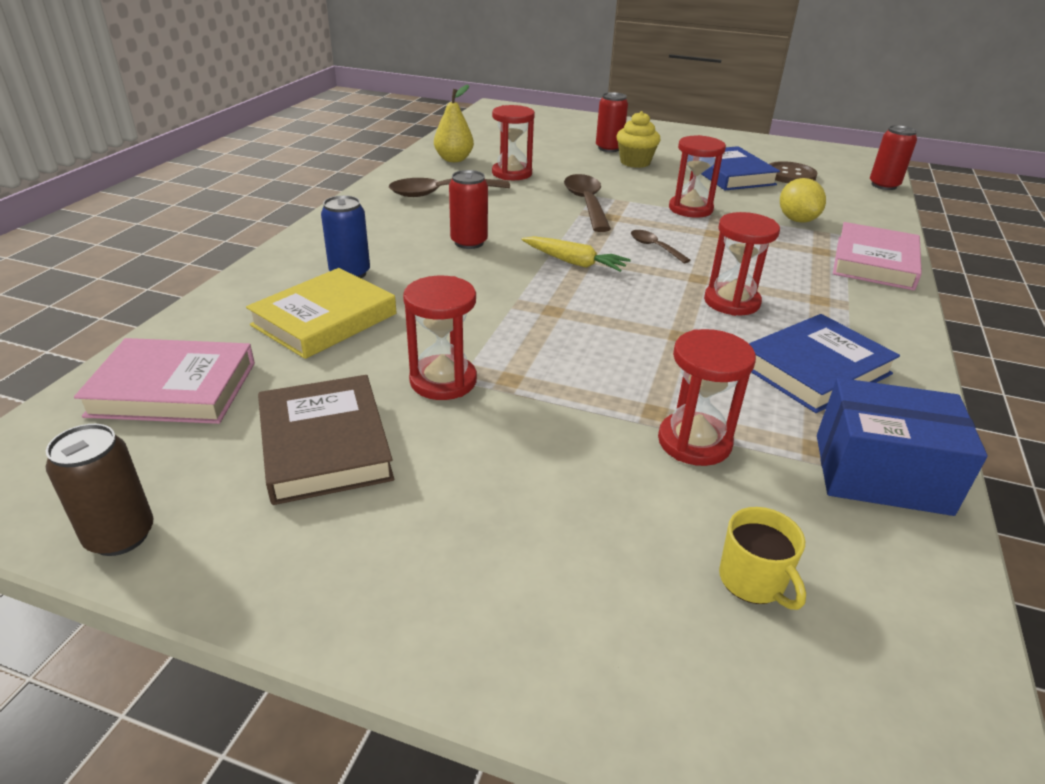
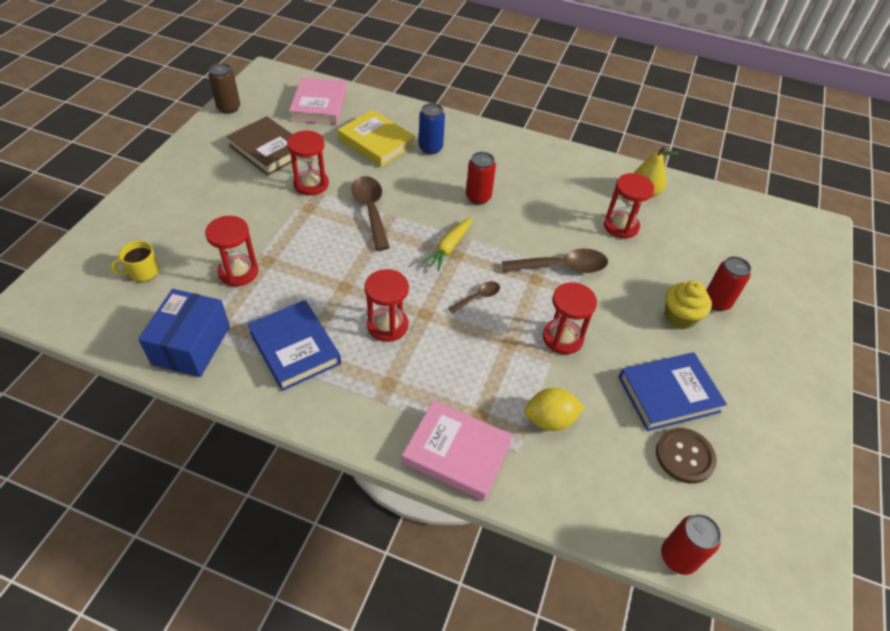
camera: 90 degrees right, 15 degrees up
brown book [258,375,394,505] -> brown book turned 60 degrees clockwise [227,116,297,175]
brown spoon [389,178,510,197] -> brown spoon moved to [351,176,390,251]

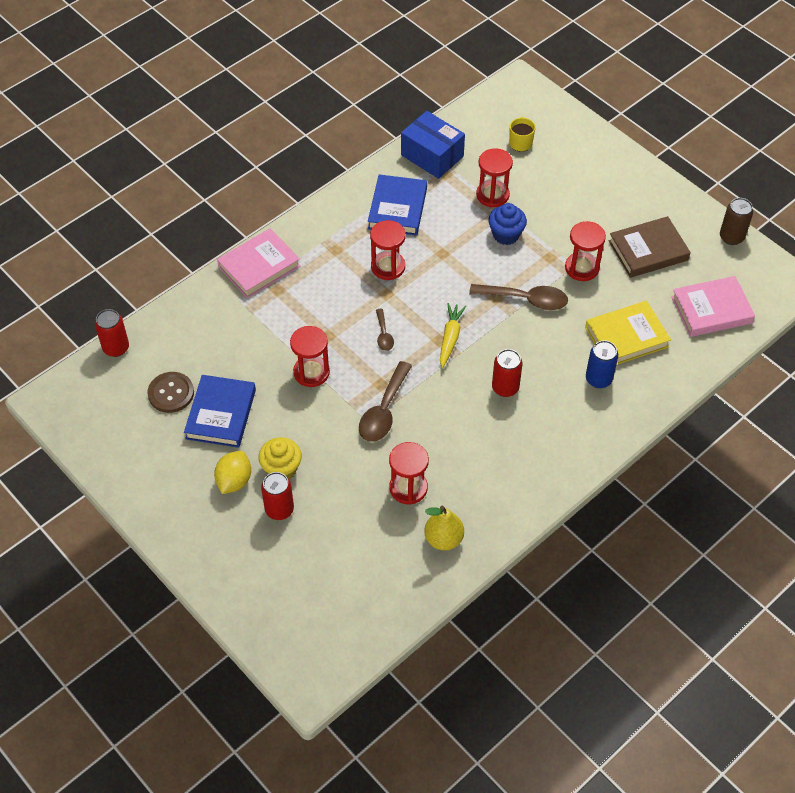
camera: 120 degrees right, 5 degrees up
blue book [247,300,341,391] -> blue book turned 75 degrees counterclockwise [368,174,427,235]
pink book [289,77,347,125] -> pink book turned 45 degrees counterclockwise [671,276,755,337]
yellow carrot [421,217,472,271] -> yellow carrot turned 45 degrees clockwise [440,303,466,368]
yellow lemon [524,388,585,431] -> yellow lemon moved to [214,451,251,494]
none -> blue cupcake [488,203,527,245]

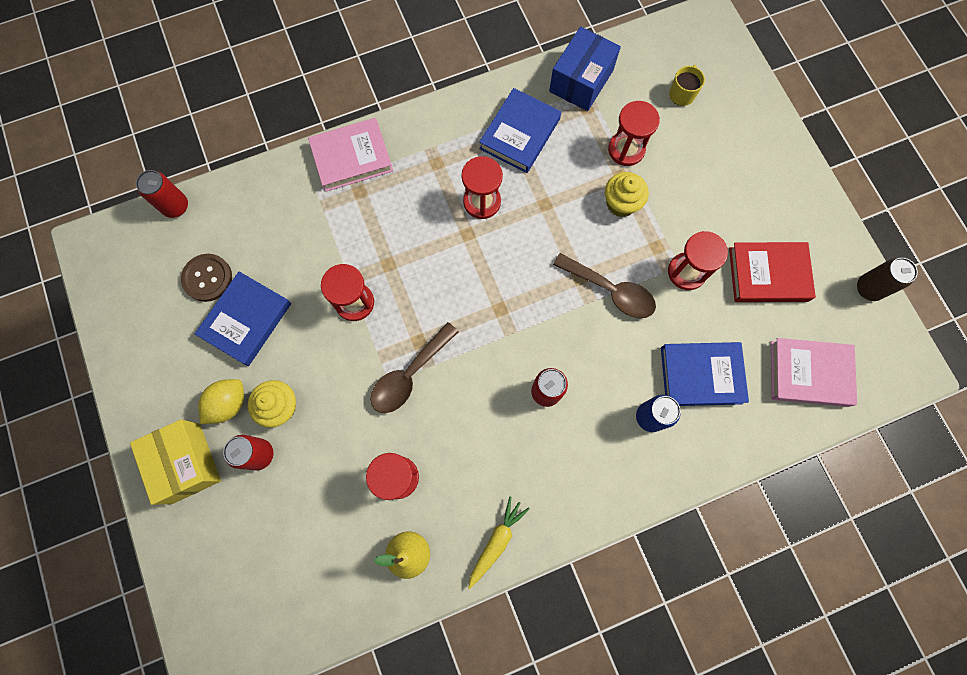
camera: 20 degrees right, 20 degrees up
brown spoon [376,309,394,351] -> none
blue box [401,111,465,179] -> blue box turned 60 degrees clockwise [549,26,621,111]
yellow carrot [440,303,466,368] -> yellow carrot moved to [468,496,530,589]
blue cupcake [488,203,527,245] -> yellow cupcake [605,172,649,217]
yellow book [585,301,671,365] -> blue book [661,342,749,406]
brown book [609,216,691,278] -> red book [729,242,816,302]
none -> yellow box [130,419,221,505]

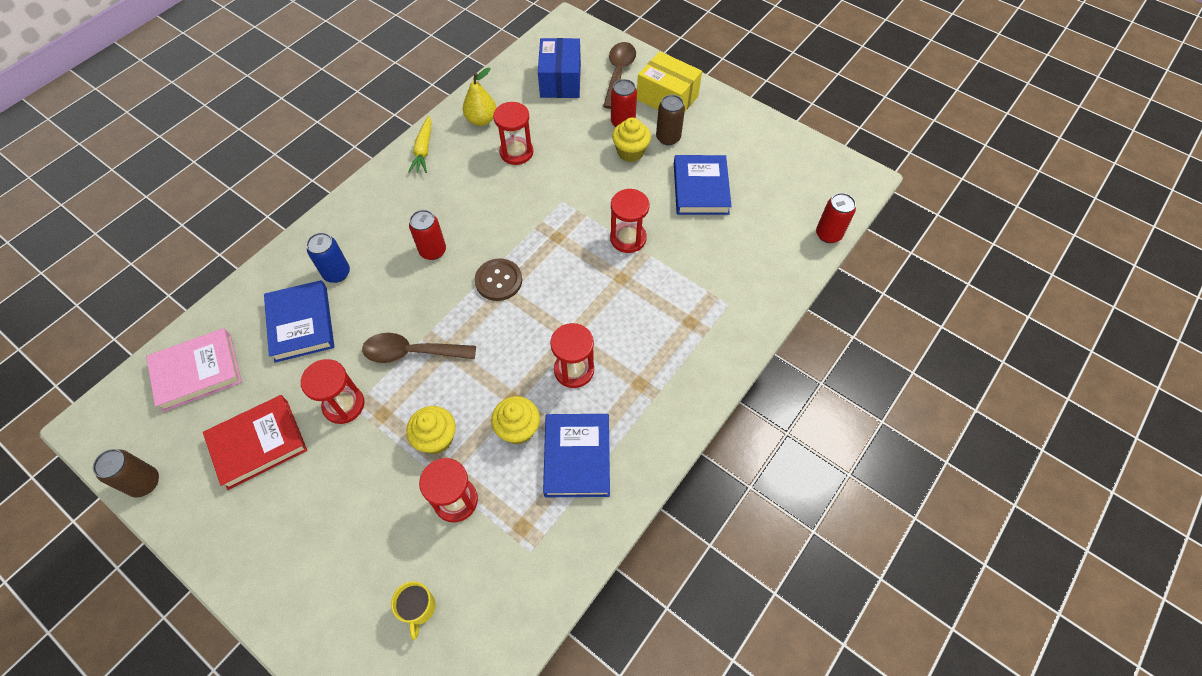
camera: 150 degrees right, 15 degrees down
brown button [181,254,232,302] -> brown button moved to [474,259,522,301]
yellow lemon [198,379,244,424] -> brown can [656,95,685,145]
pink book [308,118,393,192] -> none
brown spoon [371,322,459,413] -> brown spoon moved to [603,42,636,109]
blue box [549,26,621,111] -> blue box moved to [538,38,581,98]
blue book [661,342,749,406] -> blue book turned 75 degrees counterclockwise [264,280,334,363]
none -> yellow cupcake [491,396,540,444]

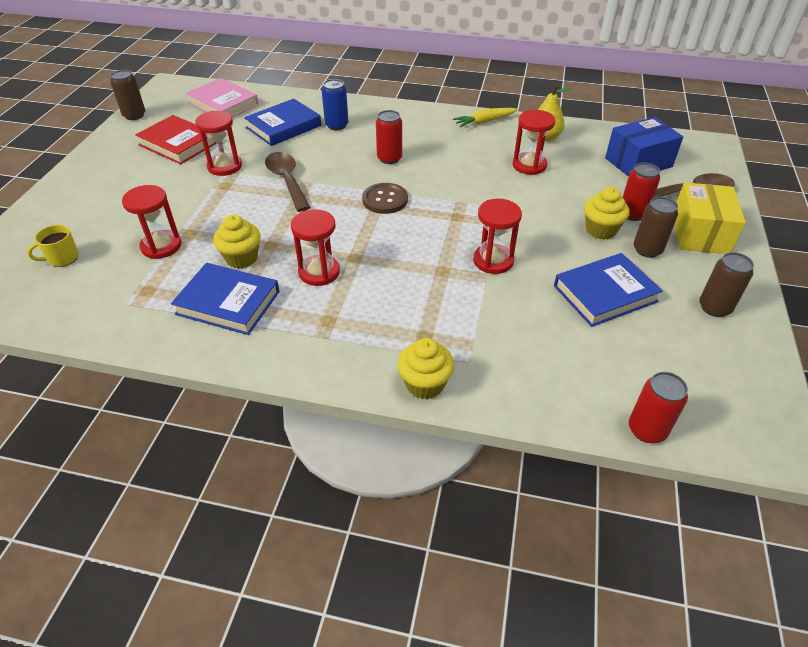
camera: 65 degrees right, 15 degrees down
yellow cupcake [406,406,456,454] -> yellow cupcake moved to [397,338,454,399]
blue book [543,414,610,497] -> blue book turned 45 degrees clockwise [171,263,280,335]
none -> brown can [699,252,754,317]

